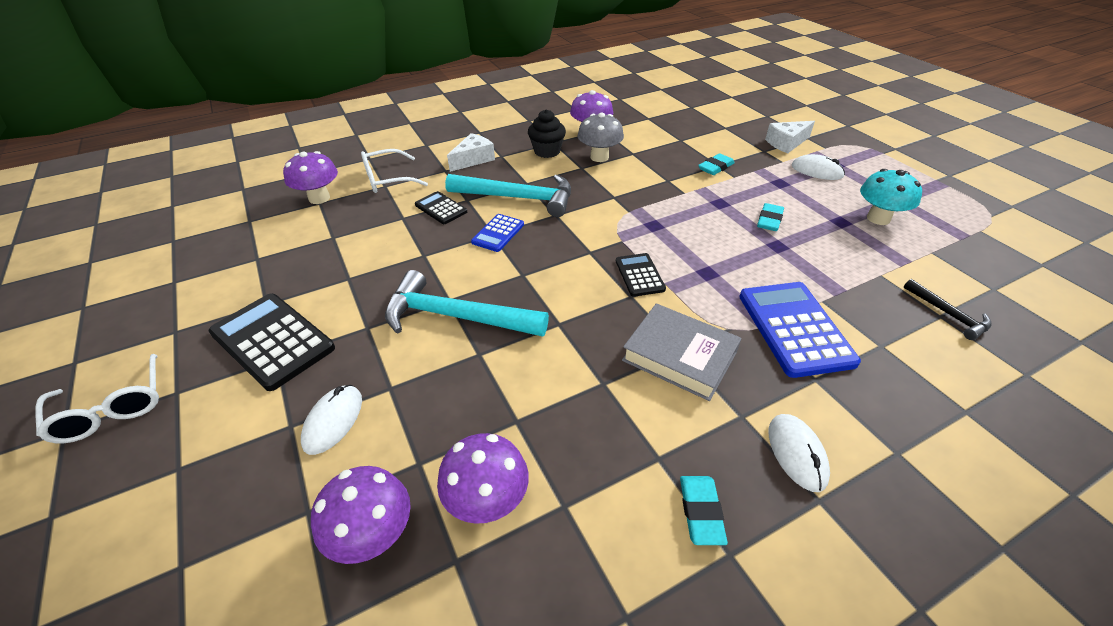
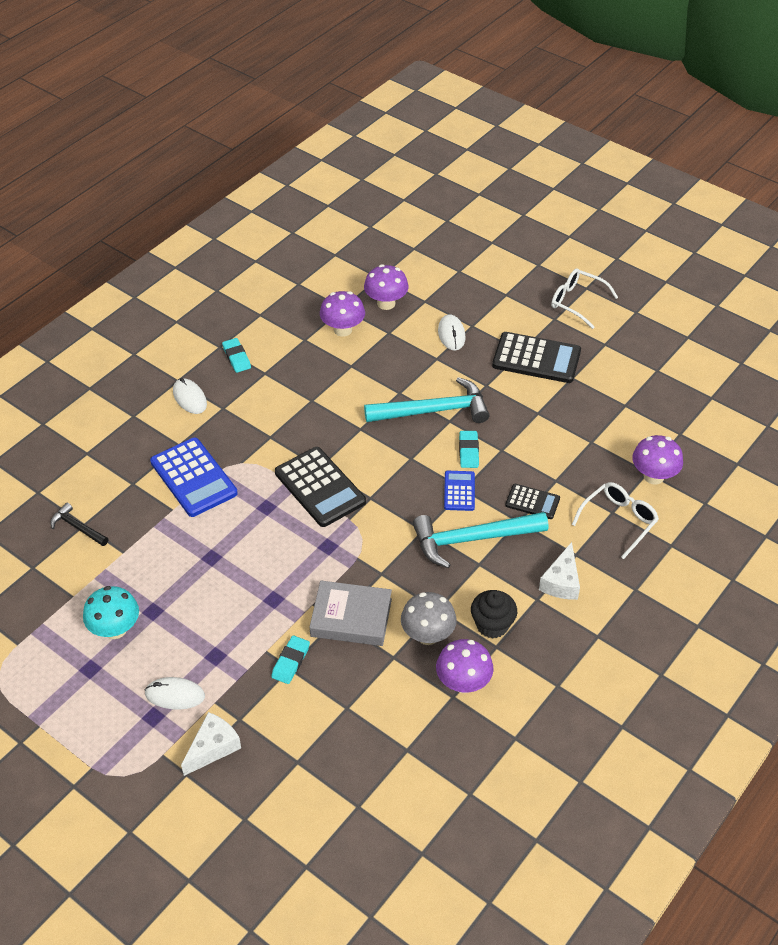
camera: 155 degrees right, 5 degrees up
black calculator [616,253,666,297] -> black calculator [275,447,366,527], size x1.82
grey book [622,303,742,401] -> grey book moved to [310,581,392,646]
turquoise eraser [757,203,784,231] -> turquoise eraser moved to [459,431,479,468]

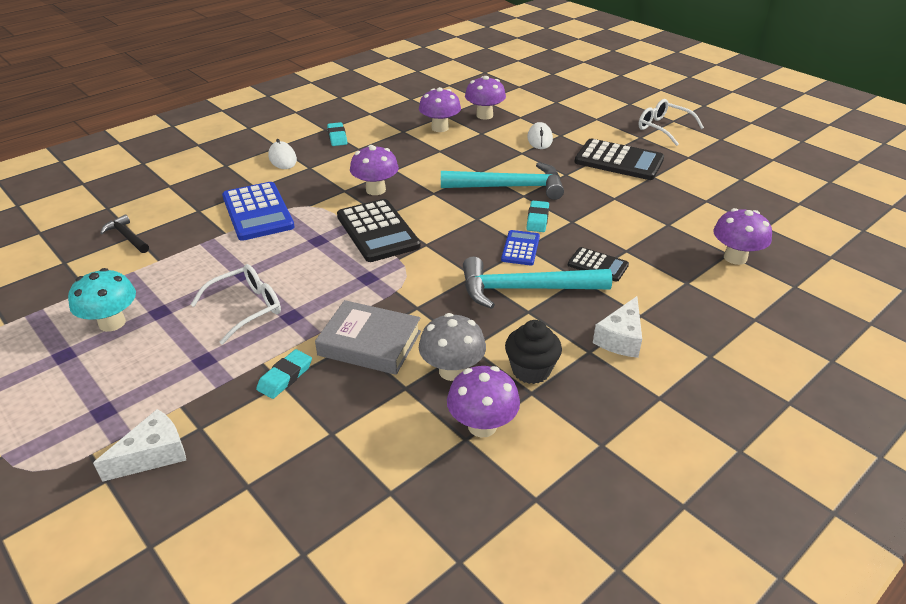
camera: 10 degrees right, 10 degrees down
white mouse [145,677,205,710] -> none
white glasses [572,482,659,559] -> white glasses moved to [191,264,281,344]
none -> purple mushroom [350,145,399,195]

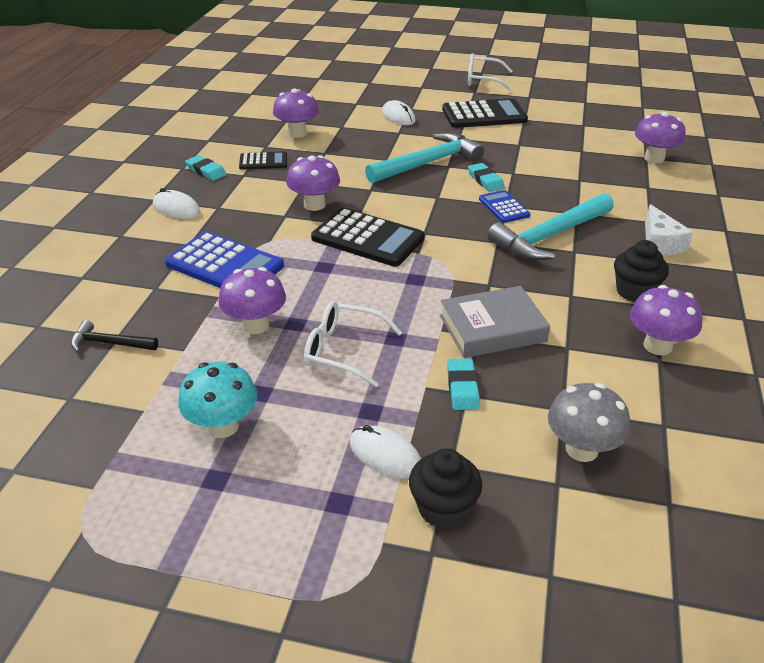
camera: 35 degrees left, 0 degrees up
white cheese [93,409,186,482] -> black cupcake [409,448,482,529]
white glasses [191,264,281,344] -> white glasses turned 90 degrees counterclockwise [304,301,402,387]
grey mushroom [419,313,486,381] -> grey mushroom moved to [548,383,630,462]
purple mushroom [465,76,506,120] -> purple mushroom moved to [218,267,286,334]
black calculator [568,247,629,282] -> black calculator moved to [239,152,287,170]
none -> white mouse [350,425,421,478]

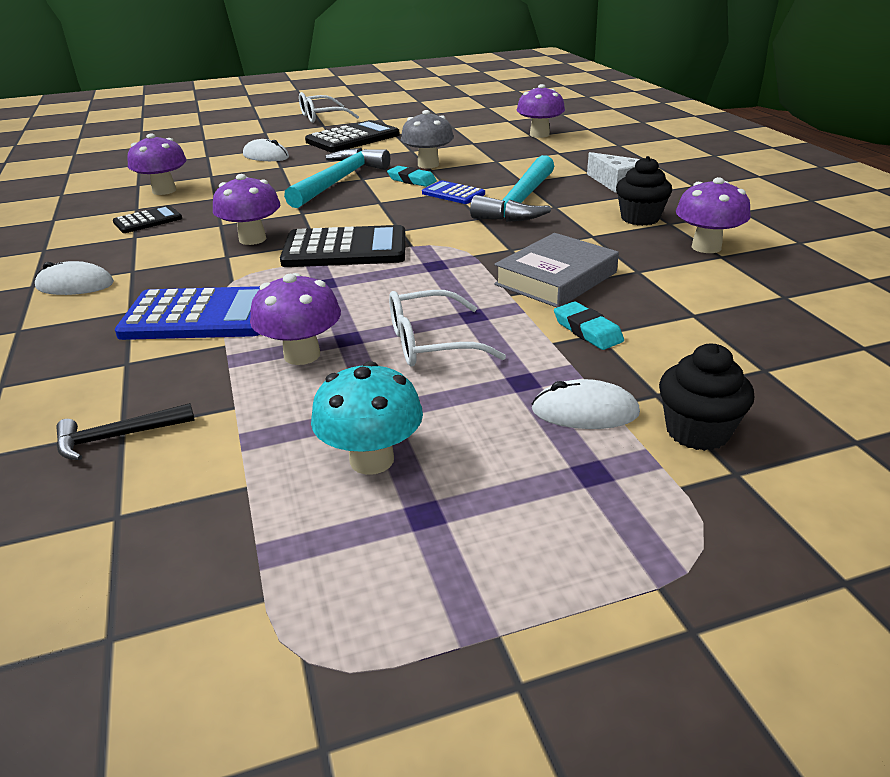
camera: 30 degrees left, 5 degrees down
turquoise eraser [185,155,227,181] -> none
grey mushroom [548,383,630,462] -> grey mushroom moved to [401,110,454,169]

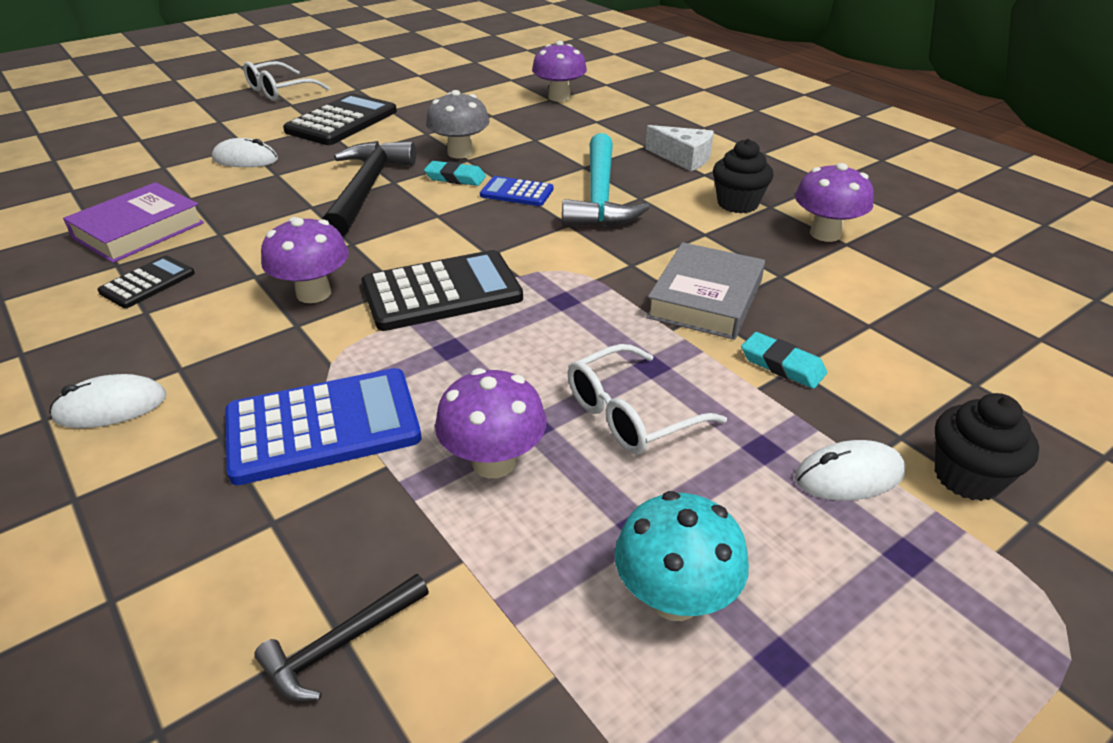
camera: 20 degrees left, 5 degrees up
purple mushroom [127,134,187,195] -> purple book [63,182,204,263]
turquoise hammer [284,148,390,208] -> black hammer [322,141,416,236]

